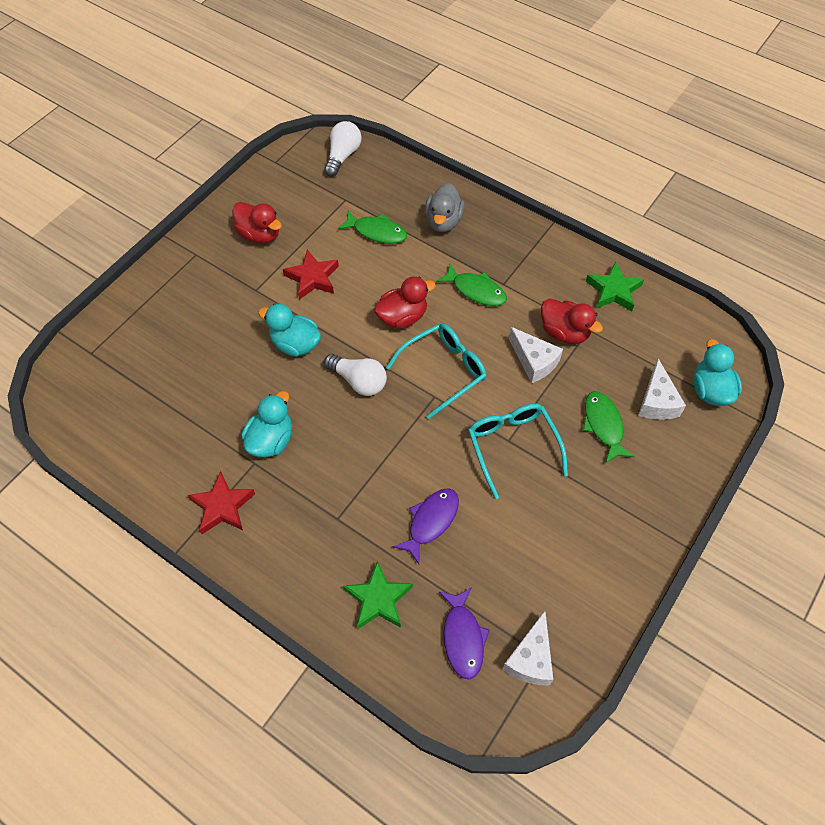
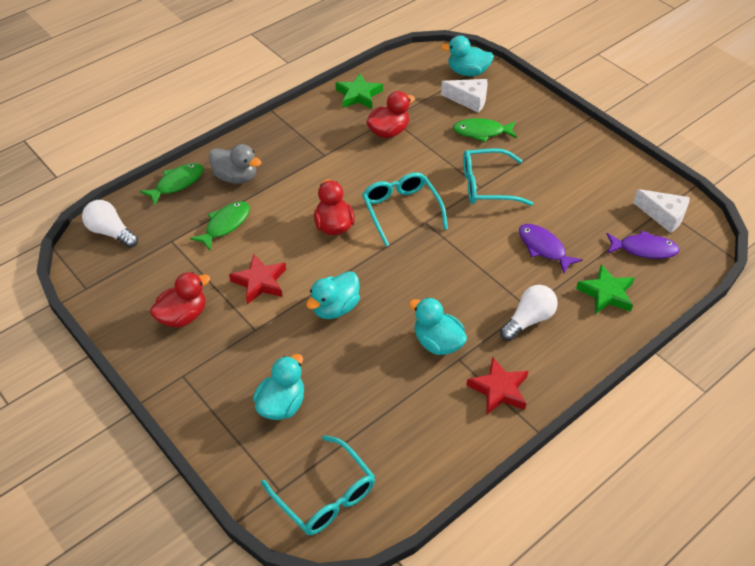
camera: 75 degrees left, 10 degrees down
white light bulb [324,354,387,396] -> white light bulb moved to [500,285,558,341]
green fish [436,264,507,306] -> green fish moved to [140,163,204,206]
white cheese [509,327,563,383] -> none
none -> turquoise duck [253,354,304,420]
none -> turquoise glasses [261,435,375,535]

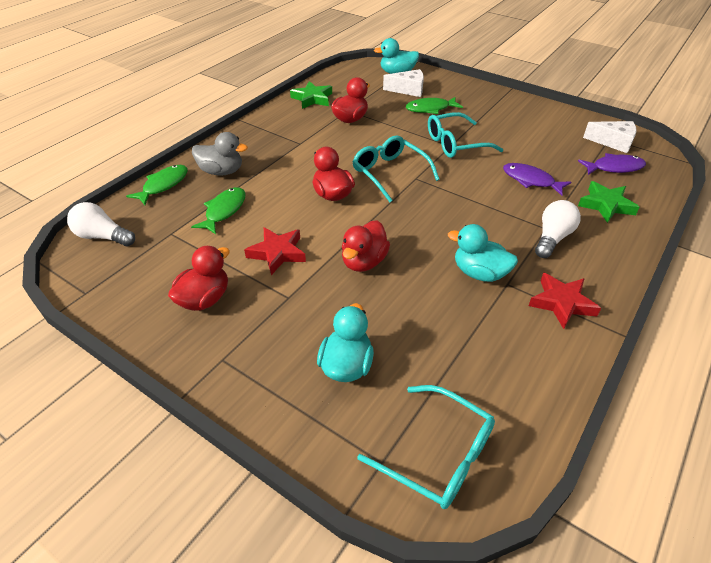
camera: 15 degrees left, 5 degrees down
turquoise duck [306,271,360,319] -> red duck [342,220,390,272]

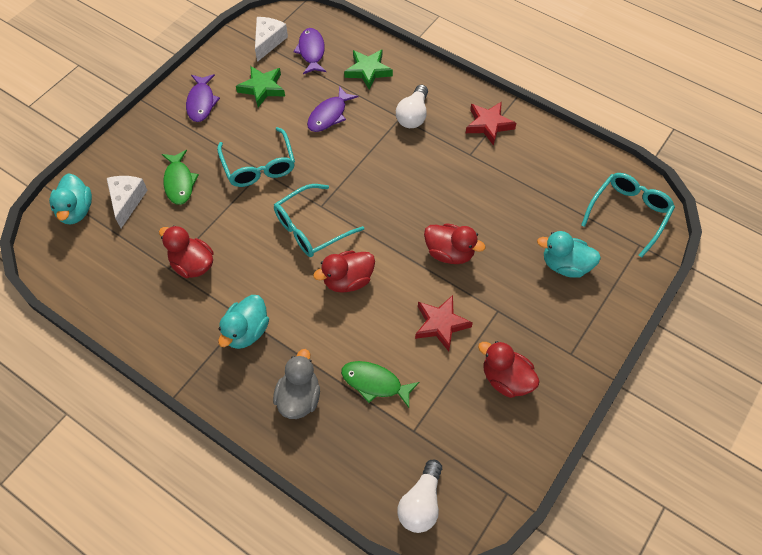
camera: 90 degrees left, 15 degrees up
green fish [126,165,188,205] -> none
green star [290,81,332,109] -> green star moved to [236,66,285,107]
turquoise duck [448,224,518,282] -> turquoise duck moved to [218,295,269,349]
white light bulb [535,200,581,258] -> white light bulb turned 105 degrees counterclockwise [396,85,428,128]
none -> purple fish [186,74,220,122]

